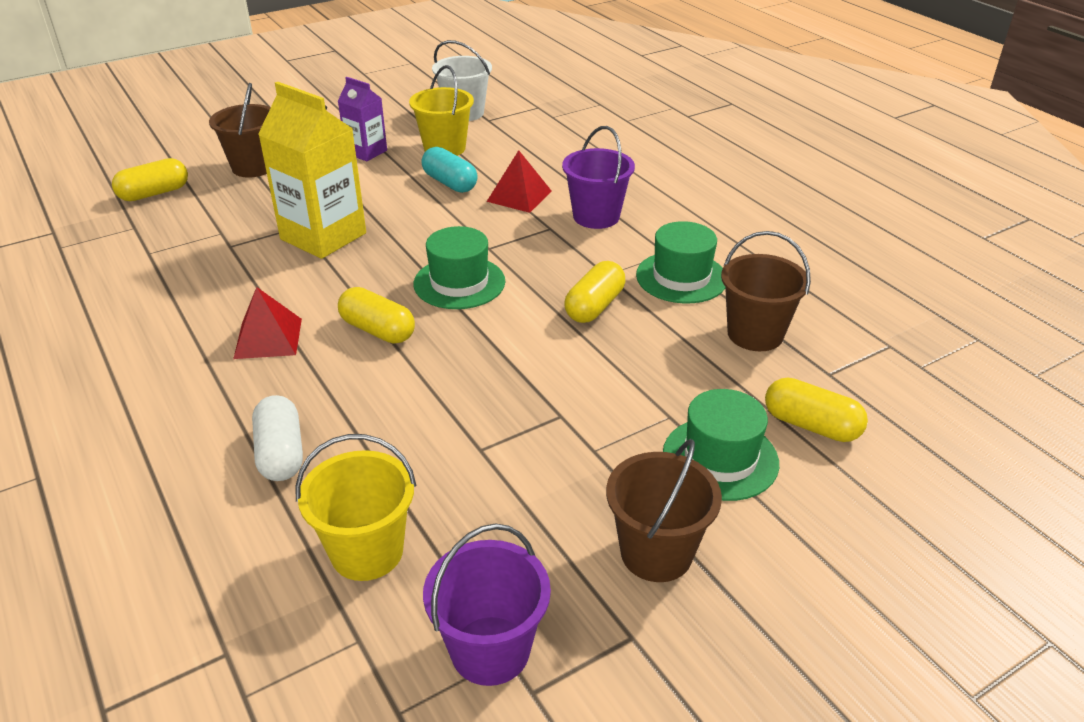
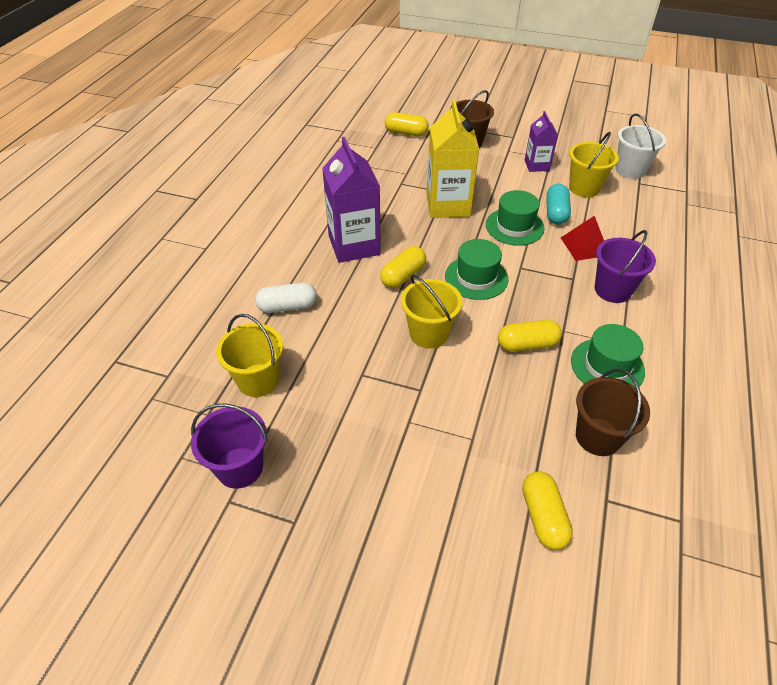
camera: 50 degrees right, 10 degrees up
red pyramid [233,287,302,359] -> purple carton [322,137,381,263]
white capsule [252,395,303,481] -> white capsule turned 45 degrees clockwise [255,282,317,313]
yellow capsule [338,287,415,344] -> yellow capsule turned 45 degrees clockwise [380,246,426,288]
brown bucket [606,439,722,582] -> none
green hat [663,389,779,501] -> green hat moved to [486,190,544,246]
none -> yellow bucket [401,274,462,349]

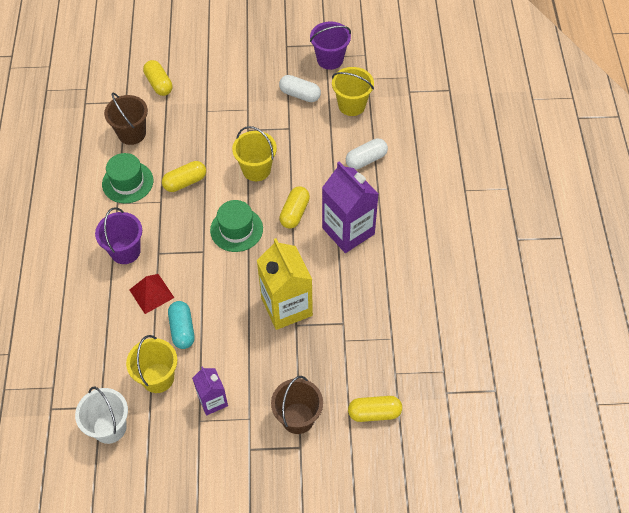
camera: 160 degrees right, 10 degrees up
green hat [486,190,544,246] -> none
none -> white capsule [279,75,321,102]

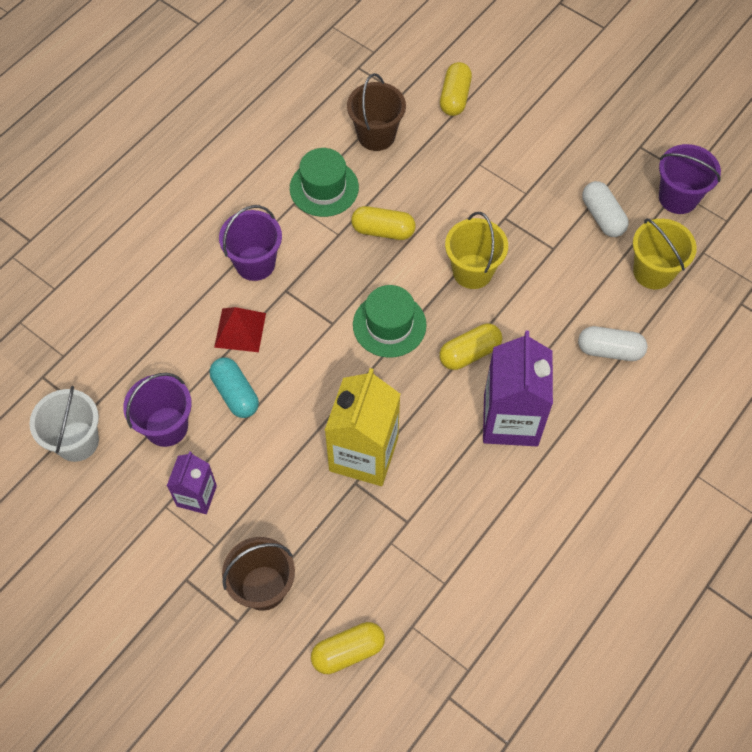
camera: 40 degrees right, 5 degrees up
yellow bucket [126,335,177,393] -> purple bucket [123,373,192,447]
turquoise capsule [168,301,194,349] -> turquoise capsule turned 60 degrees counterclockwise [210,357,259,418]
yellow capsule [348,396,402,422] -> yellow capsule turned 60 degrees counterclockwise [311,622,385,674]

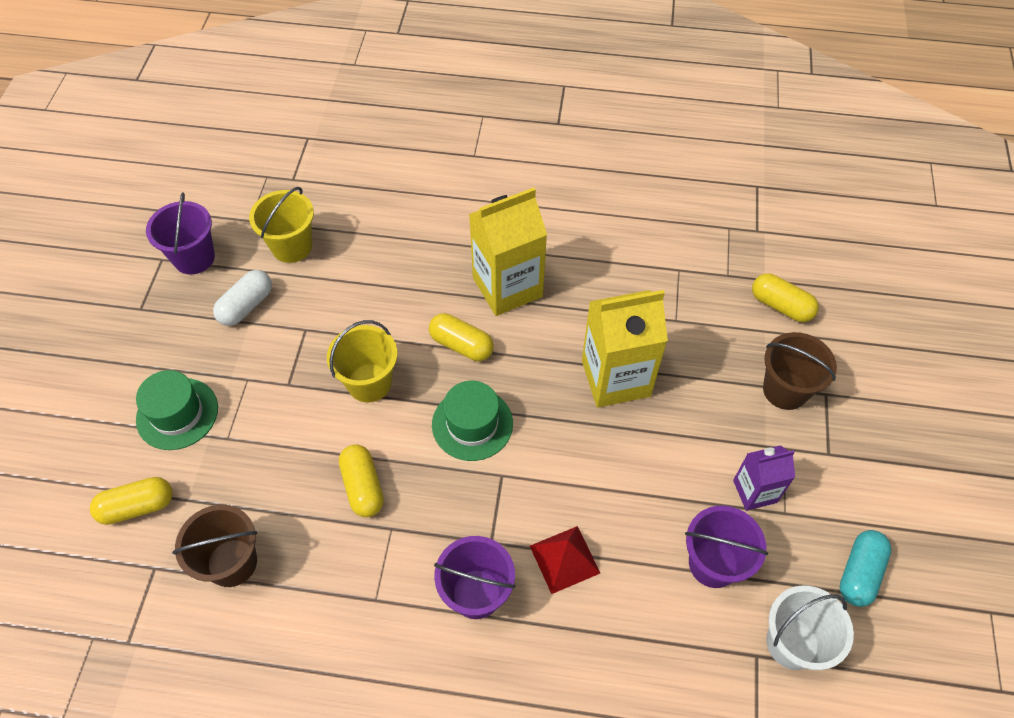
camera: 120 degrees left, 5 degrees down
turquoise capsule [210,357,259,418] -> turquoise capsule moved to [840,530,892,607]
green hat [290,148,359,217] -> green hat moved to [136,370,218,450]
purple carton [483,331,553,446] -> yellow carton [469,188,547,316]
white capsule [578,326,647,361] -> none

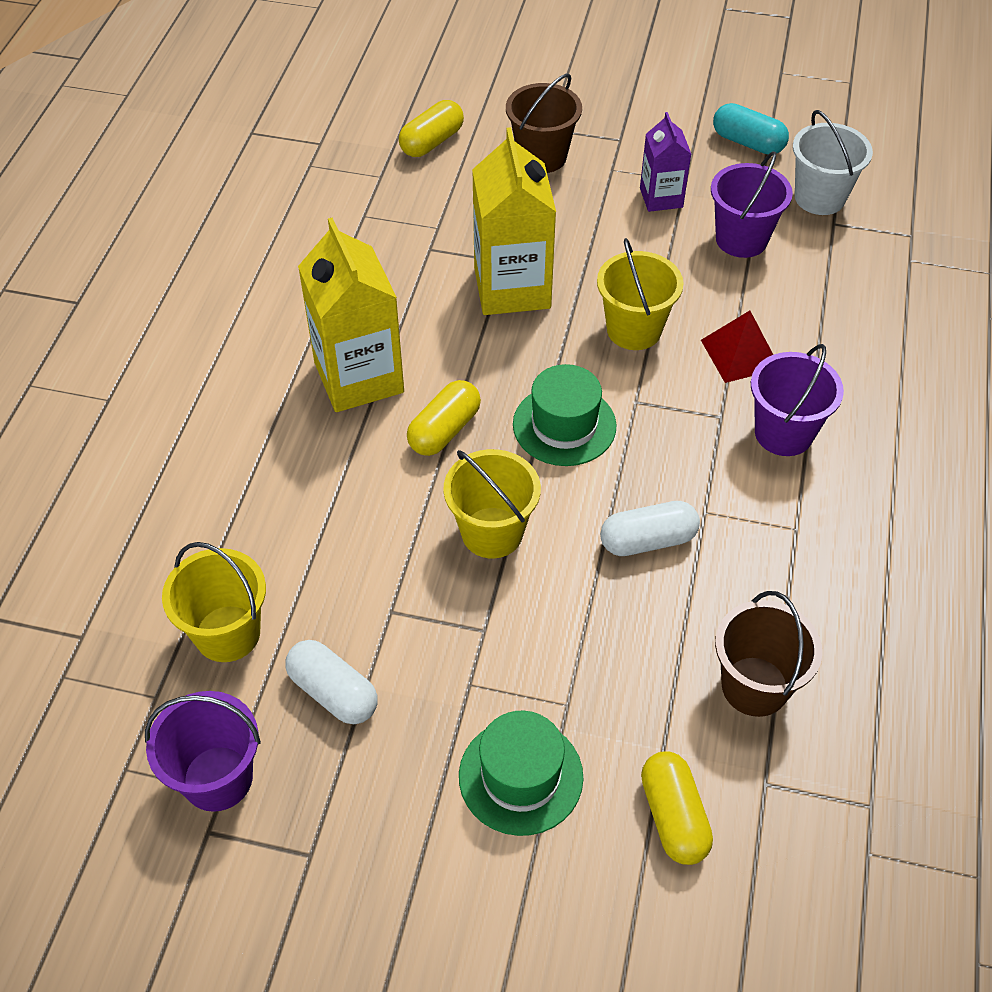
camera: 85 degrees left, 5 degrees down
yellow capsule [339,444,384,517] -> white capsule [600,501,700,556]
none -> yellow bucket [597,238,683,350]

